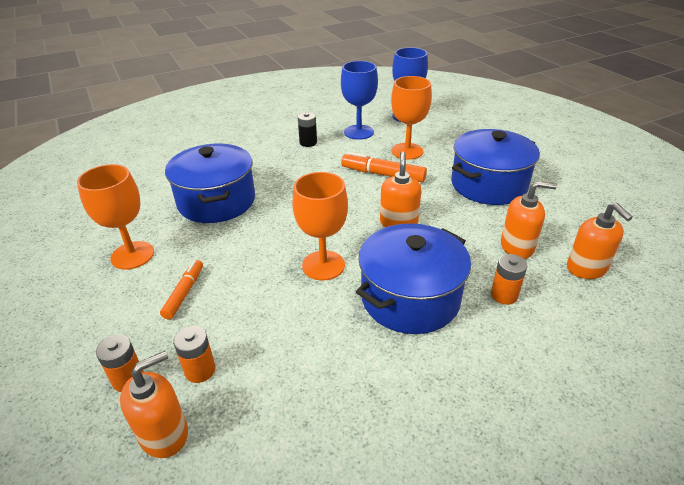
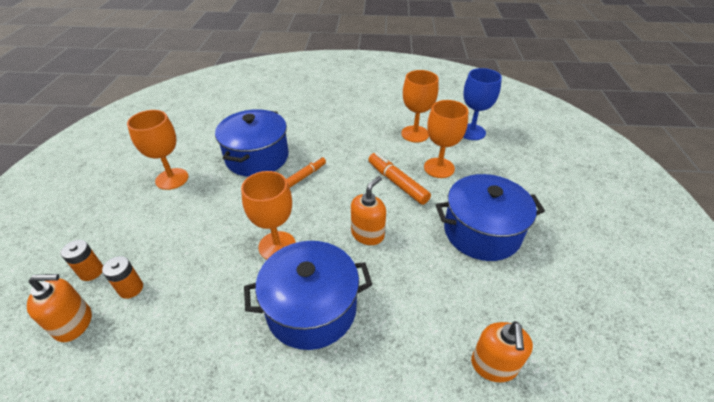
camera: 30 degrees right, 5 degrees up
orange marker [160,260,203,319] -> orange marker moved to [286,157,326,188]
black battery [298,112,317,147] -> none
blue goblet [341,61,378,140] -> orange goblet [401,70,439,142]
orange battery [491,254,527,305] -> none
orange soap dispenser [501,181,557,259] -> none

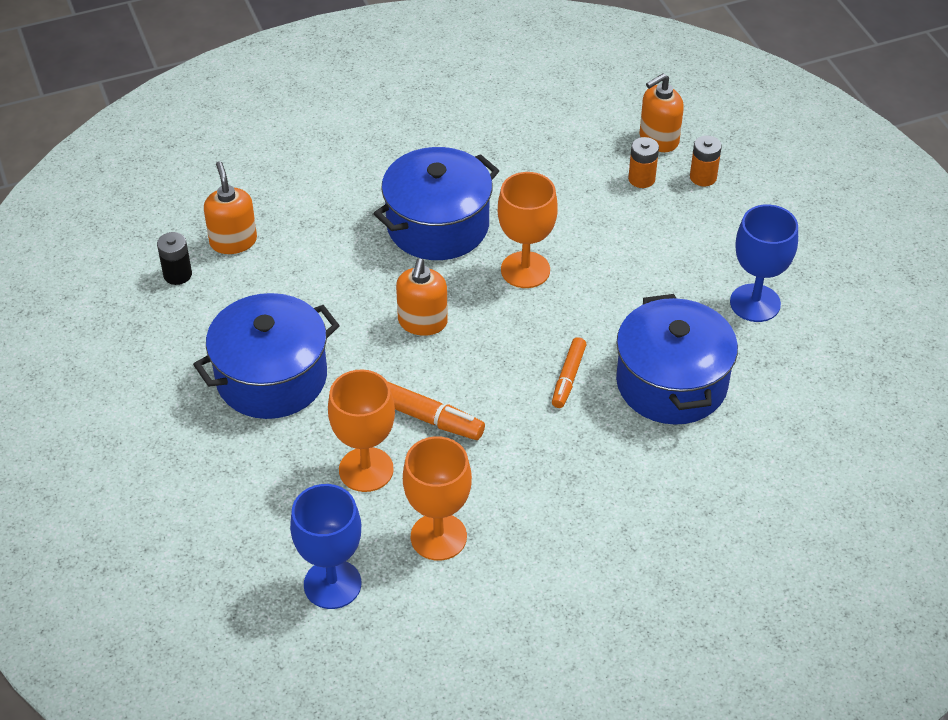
camera: 155 degrees right, 5 degrees up
orange goblet [127,110,189,190] -> blue goblet [730,204,798,322]
none -> black battery [157,232,192,285]

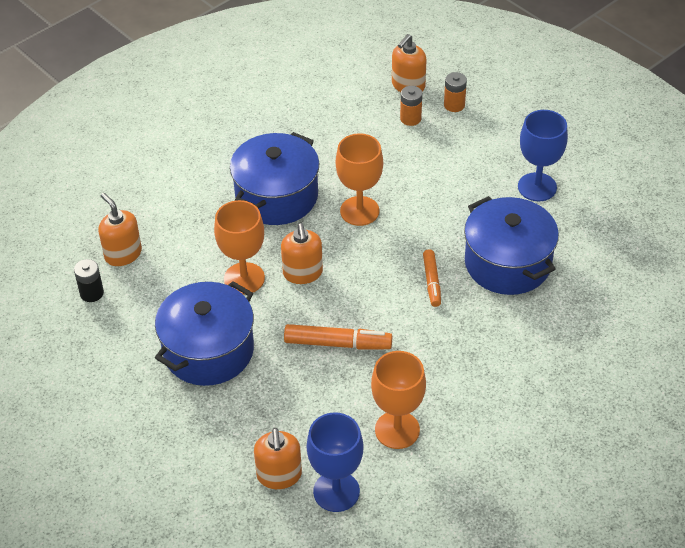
camera: 20 degrees left, 0 degrees up
orange goblet [328,369,395,492] -> orange goblet moved to [214,200,265,294]
none -> orange soap dispenser [254,428,302,489]

